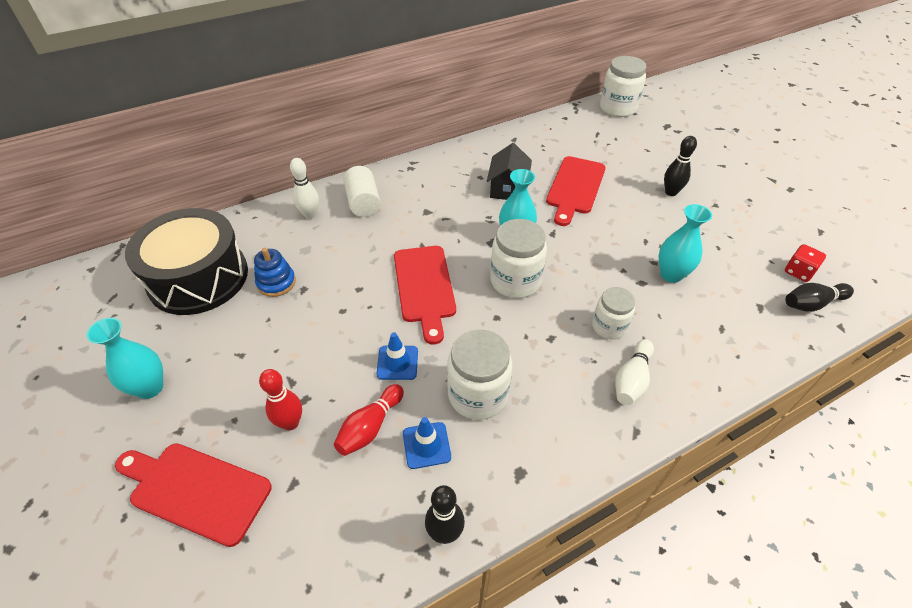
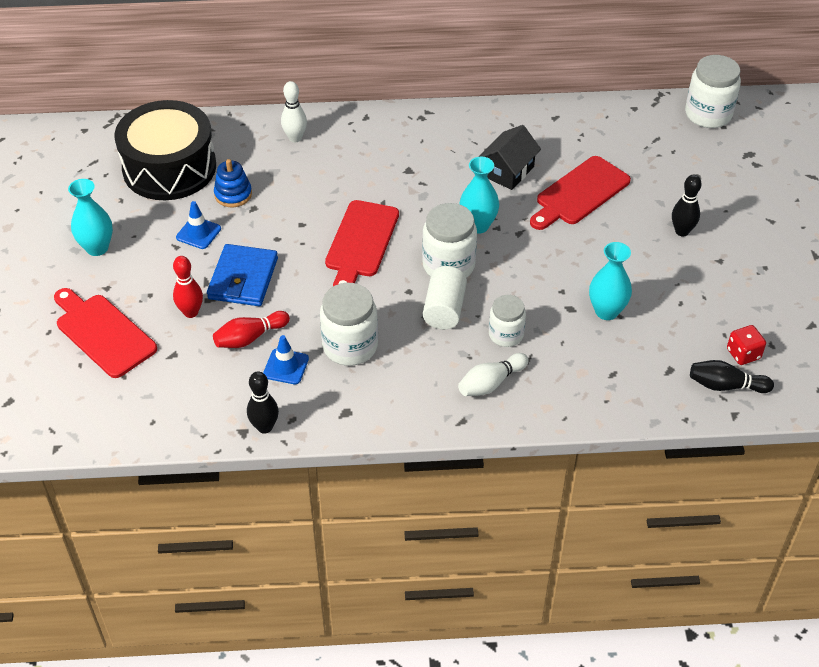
camera: 25 degrees right, 0 degrees up
white cylinder [343,166,381,217] -> white cylinder moved to [423,266,467,329]
blue traffic cone [376,332,418,380] -> blue traffic cone moved to [176,201,221,249]
none -> blue wallet [207,244,278,306]

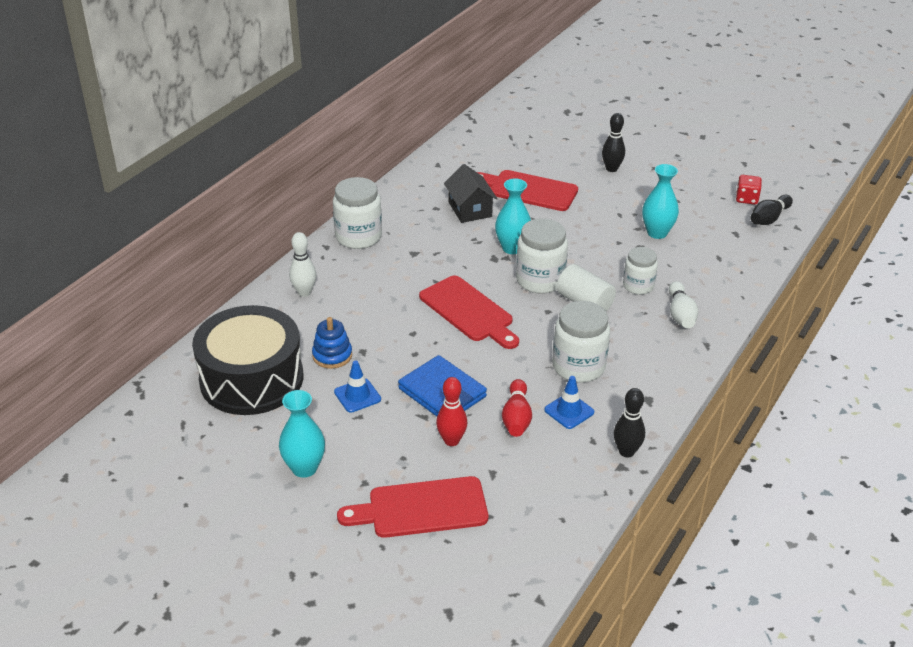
camera: 55 degrees left, 10 degrees down
red cutting board [530,156,631,230] -> red cutting board turned 120 degrees clockwise [477,170,578,211]
white jar [685,55,741,128] -> white jar moved to [333,177,382,249]

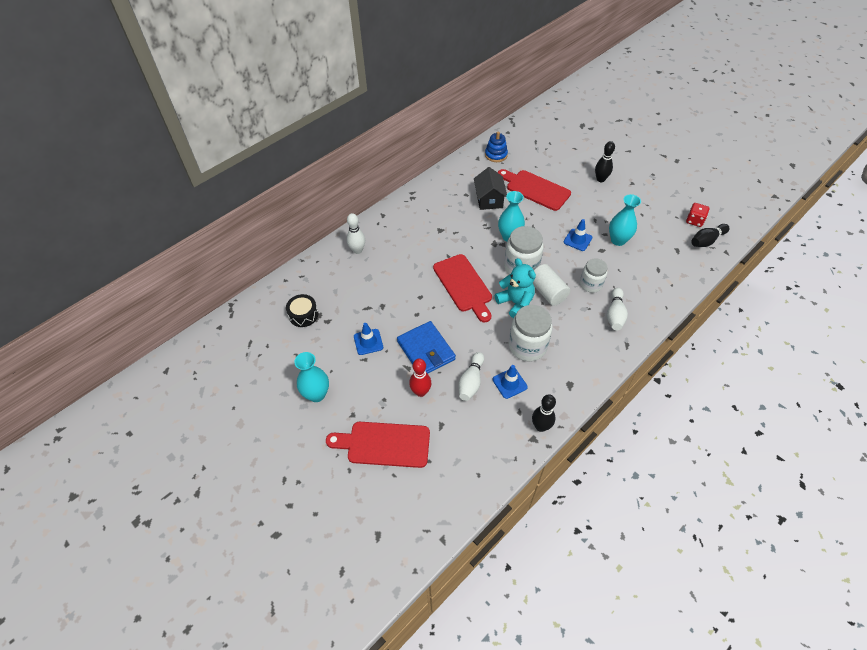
camera: 15 degrees right, 15 degrees up
black drum [192,305,303,415] -> black drum [286,294,318,327], size x0.42
blue stacking toy [312,317,352,369] -> blue stacking toy moved to [485,131,508,162]
white jar [333,177,382,249] -> none
red bowling pin [502,379,532,437] -> white bowling pin [458,352,484,401]
none -> turquoise teddy bear [495,258,536,318]
none -> blue traffic cone [564,219,592,251]

